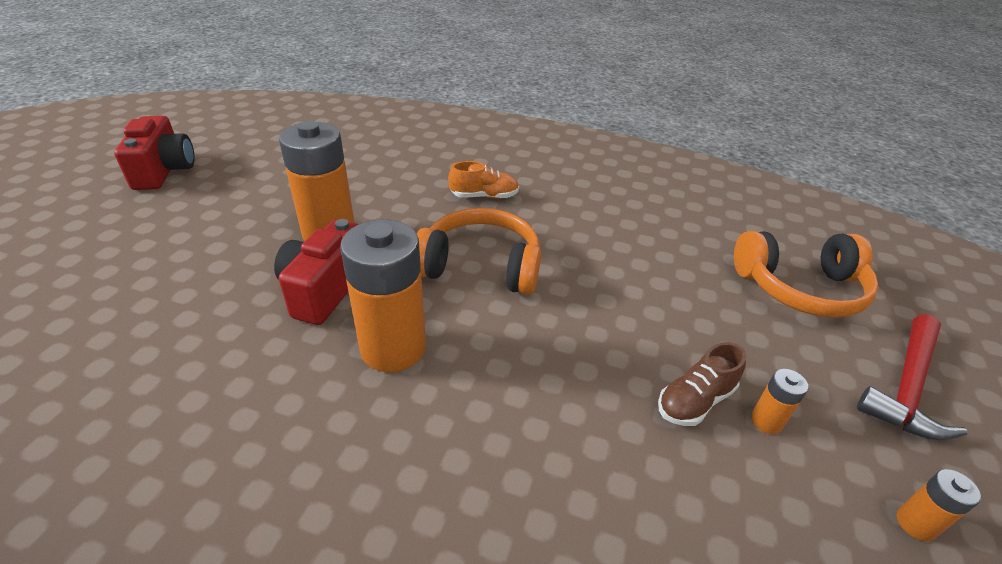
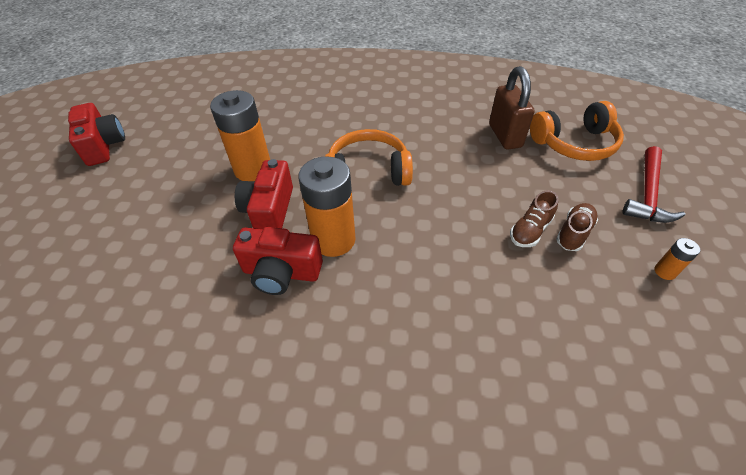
camera: 10 degrees left, 10 degrees up
orange shoe [448,161,519,199] -> none
orange battery [751,369,808,434] -> brown shoe [556,203,598,251]
none -> red camera [233,227,323,295]
none -> brown padlock [489,66,535,149]

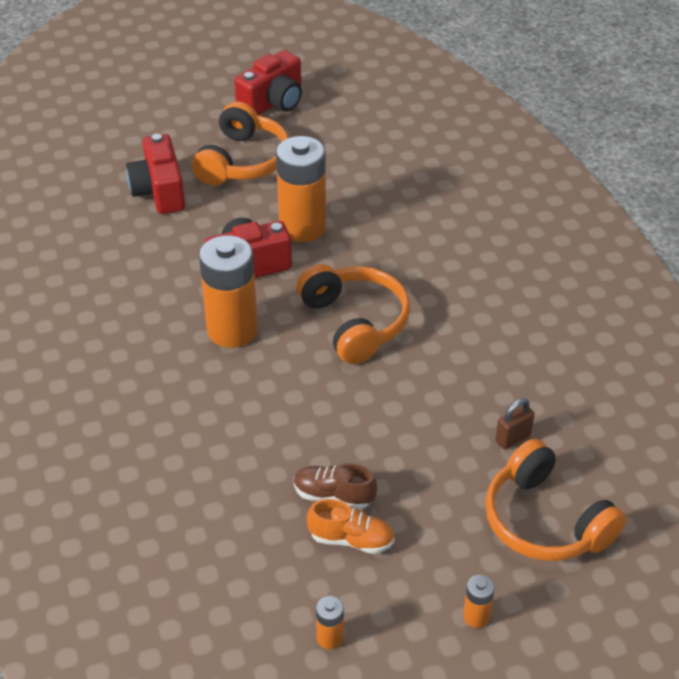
camera: 65 degrees right, 5 degrees down
red camera [233,227,323,295] -> red camera moved to [126,134,185,214]
brown padlock [489,66,535,149] -> brown padlock [495,398,535,450], size x0.51
brown shoe [556,203,598,251] -> orange shoe [307,499,394,554]
red hammer [622,146,686,223] -> orange battery [463,575,494,628]
none -> orange headphones [192,101,289,186]

